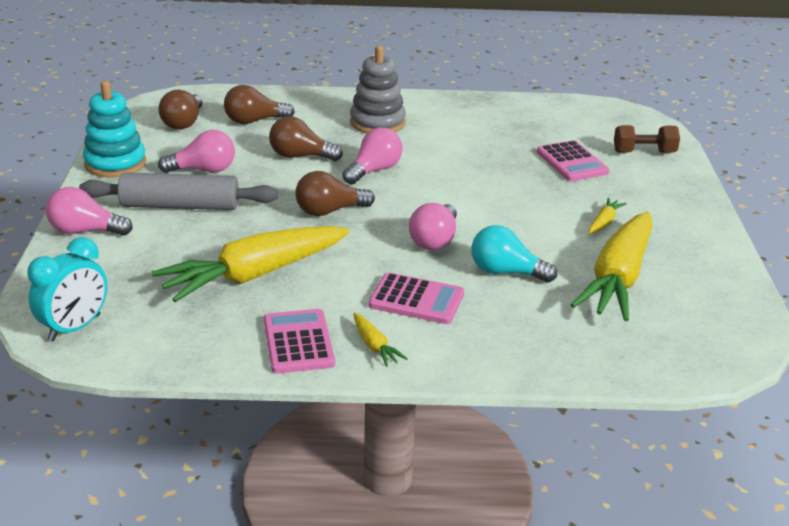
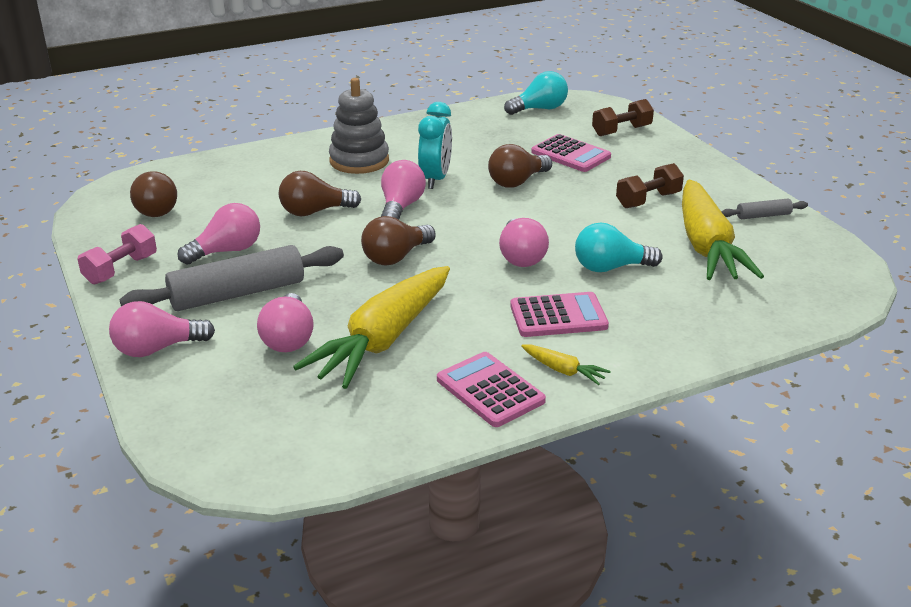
camera: 25 degrees left, 0 degrees up
turquoise clock [27,237,107,342] -> turquoise clock moved to [418,102,452,189]
turquoise stacking toy [83,81,146,178] -> pink dumbbell [78,224,157,284]
brown light bulb [224,85,295,124] -> brown light bulb moved to [488,144,552,188]
yellow carrot [589,198,627,234] -> brown dumbbell [616,163,684,208]
none -> pink light bulb [257,293,314,352]
none -> turquoise light bulb [504,71,568,115]
none -> grey rolling pin [721,198,808,219]

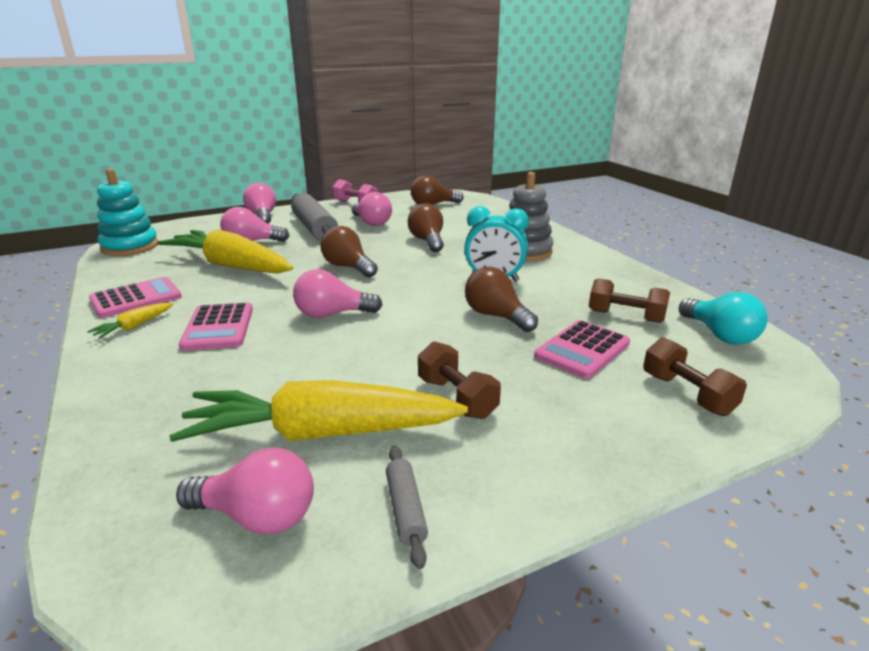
camera: 90 degrees right, 5 degrees down
pink light bulb [381,160,426,220] -> pink light bulb moved to [176,448,314,534]
turquoise light bulb [575,222,663,272] -> none
none -> turquoise stacking toy [97,168,158,256]
none -> brown dumbbell [589,278,670,323]

